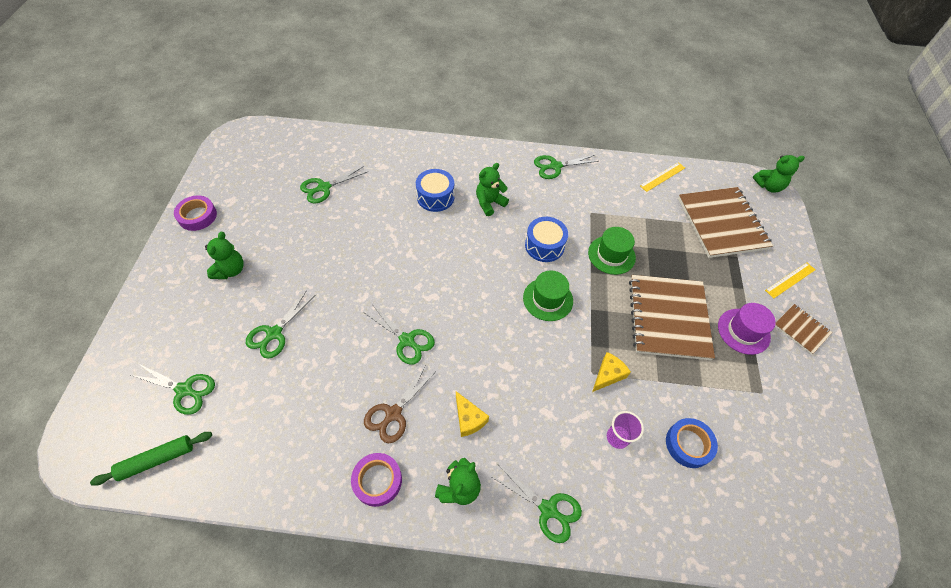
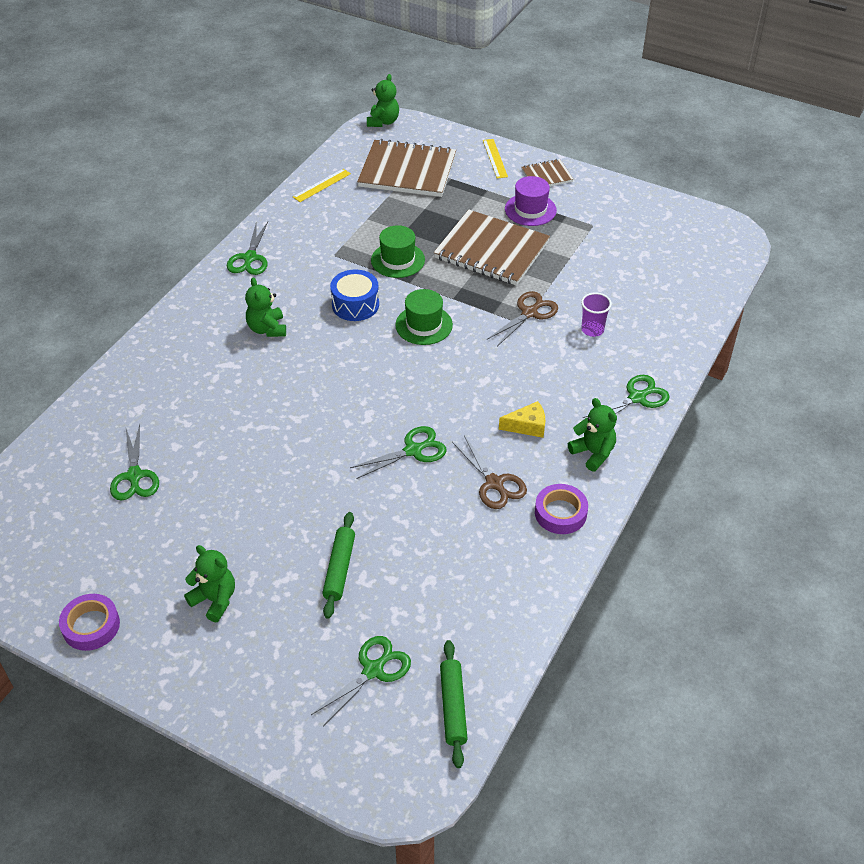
camera: 65 degrees left, 10 degrees down
green scissors [246,290,315,358] -> green rolling pin [322,512,355,619]
blue drum [416,169,455,212] -> none
yellow cheese [592,352,631,392] -> brown scissors [488,291,558,346]
yellow ruler [640,162,685,192] -> yellow ruler turned 60 degrees clockwise [293,169,351,202]
blue tape [666,418,718,468] -> none

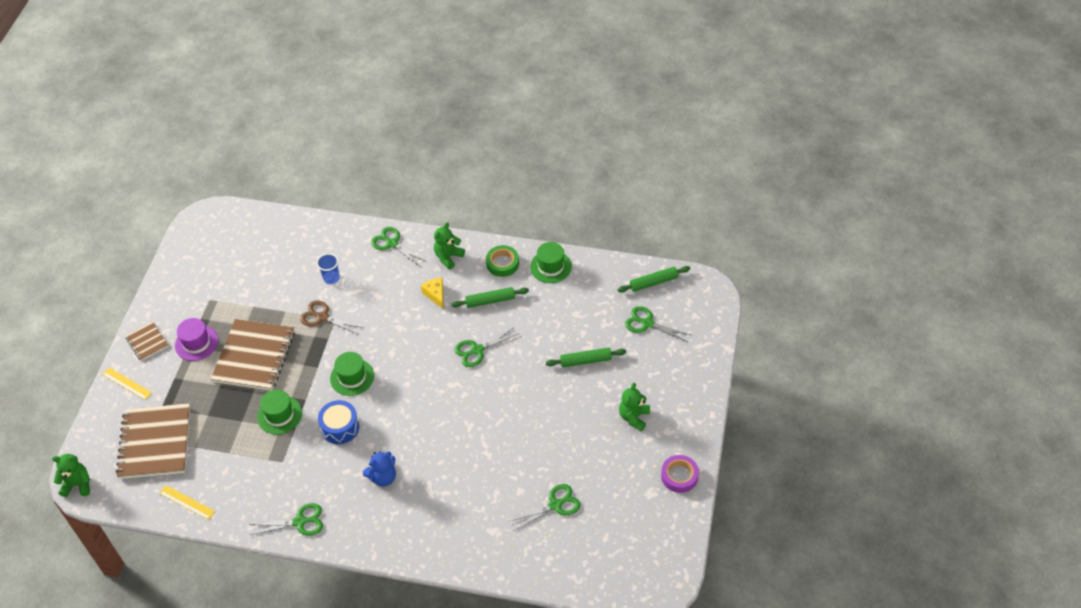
camera: 105 degrees left, 5 degrees up
green teddy bear [245,277,286,337] -> blue teddy bear [363,451,396,487]
green scissors [350,426,447,479] -> green scissors turned 75 degrees counterclockwise [454,327,520,367]
brown scissors [452,436,527,509] -> green rolling pin [451,287,529,308]
yellow ruler [483,139,508,178] -> yellow ruler turned 60 degrees clockwise [102,367,152,400]
purple tape [535,484,588,534] -> green tape [486,245,519,277]
purple cup [581,292,612,337] -> blue cup [317,253,340,284]
none -> green hat [530,242,572,283]

